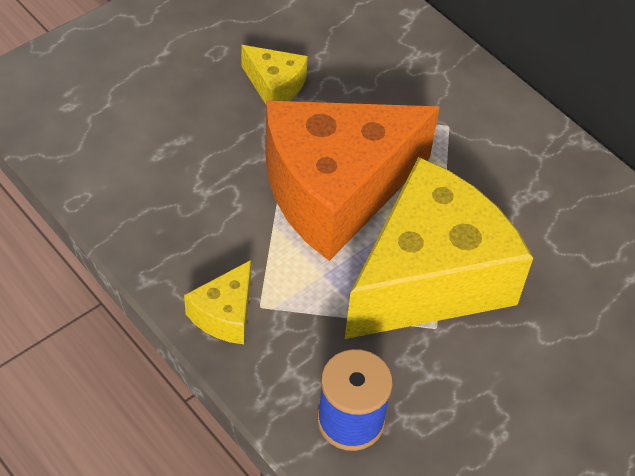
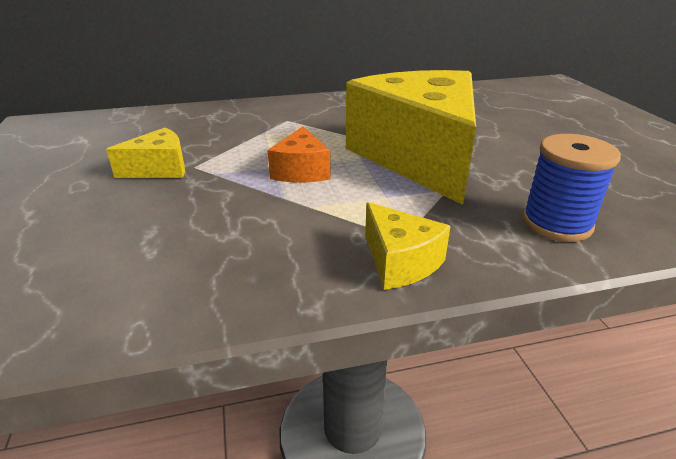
camera: 60 degrees left, 20 degrees down
orange cheese [265,100,440,261] -> orange cheese [267,126,331,183], size x0.42

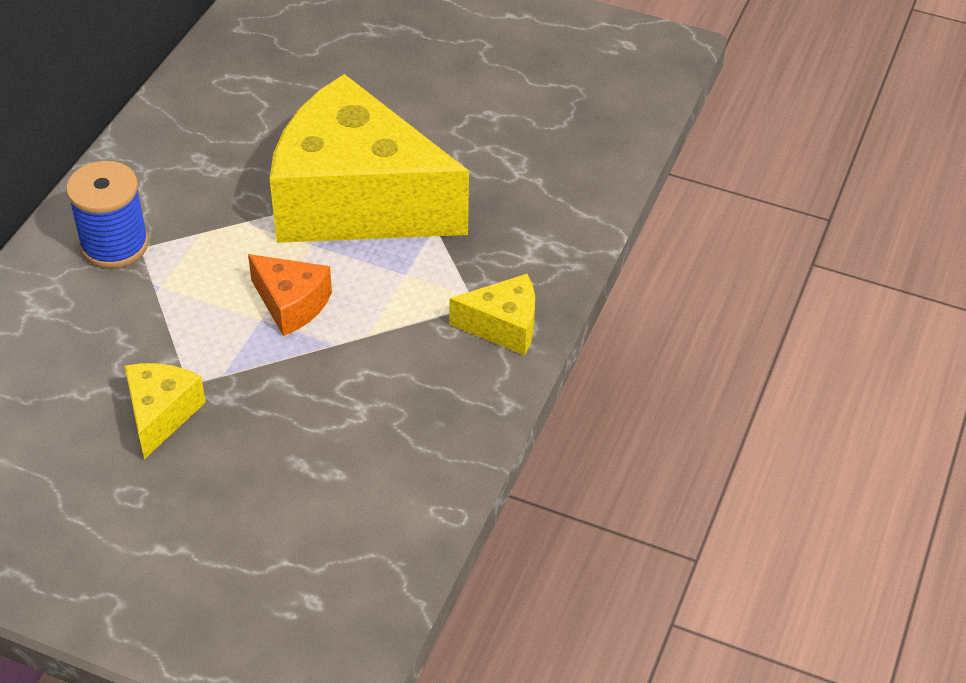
camera: 55 degrees left, 15 degrees up
blue spool [522,134,621,242] -> blue spool moved to [66,161,149,268]

